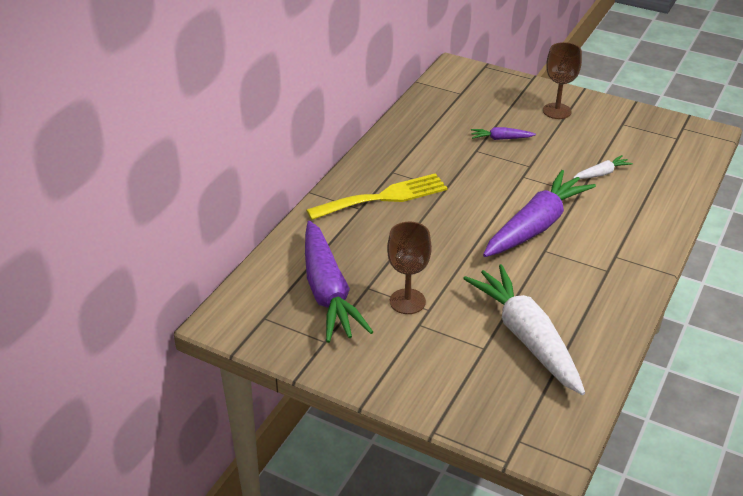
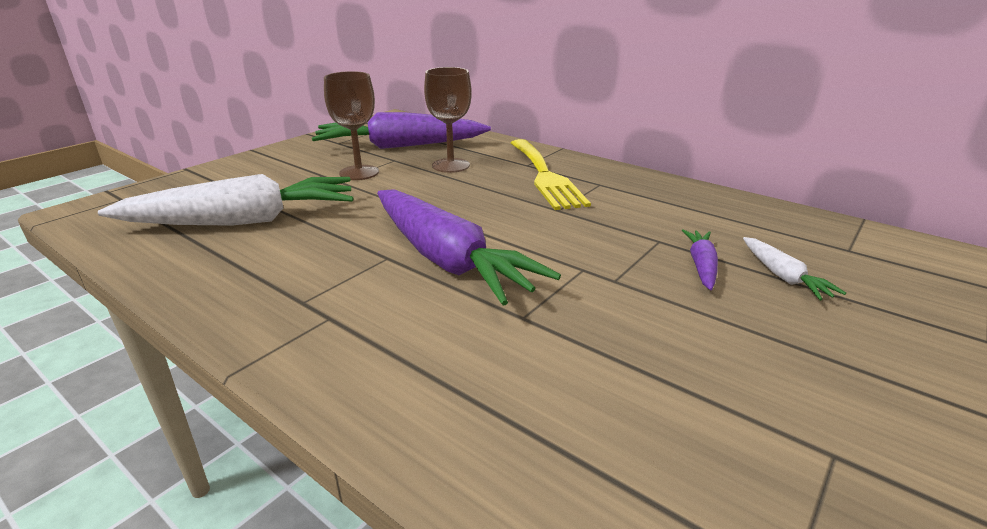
camera: 100 degrees right, 10 degrees down
brown goblet [543,42,582,119] -> brown goblet moved to [424,67,472,173]
white carrot [573,155,633,179] -> white carrot moved to [743,237,846,300]

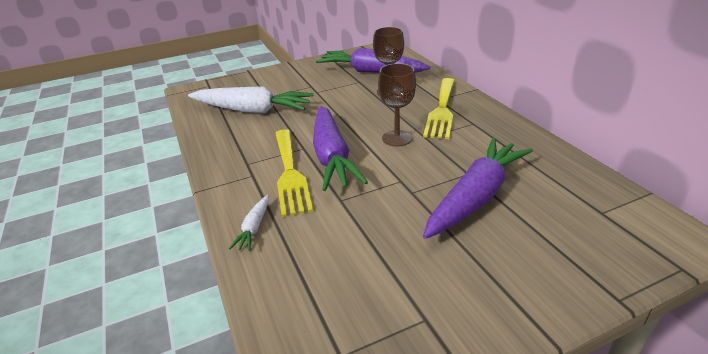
camera: 30 degrees right, 5 degrees up
brown goblet [324,71,379,180] -> brown goblet moved to [378,63,416,146]
purple carrot [682,229,718,290] -> purple carrot [423,138,533,239], size x2.29
white carrot [743,237,846,300] -> white carrot moved to [229,195,269,251]
none -> yellow fork [275,129,313,217]

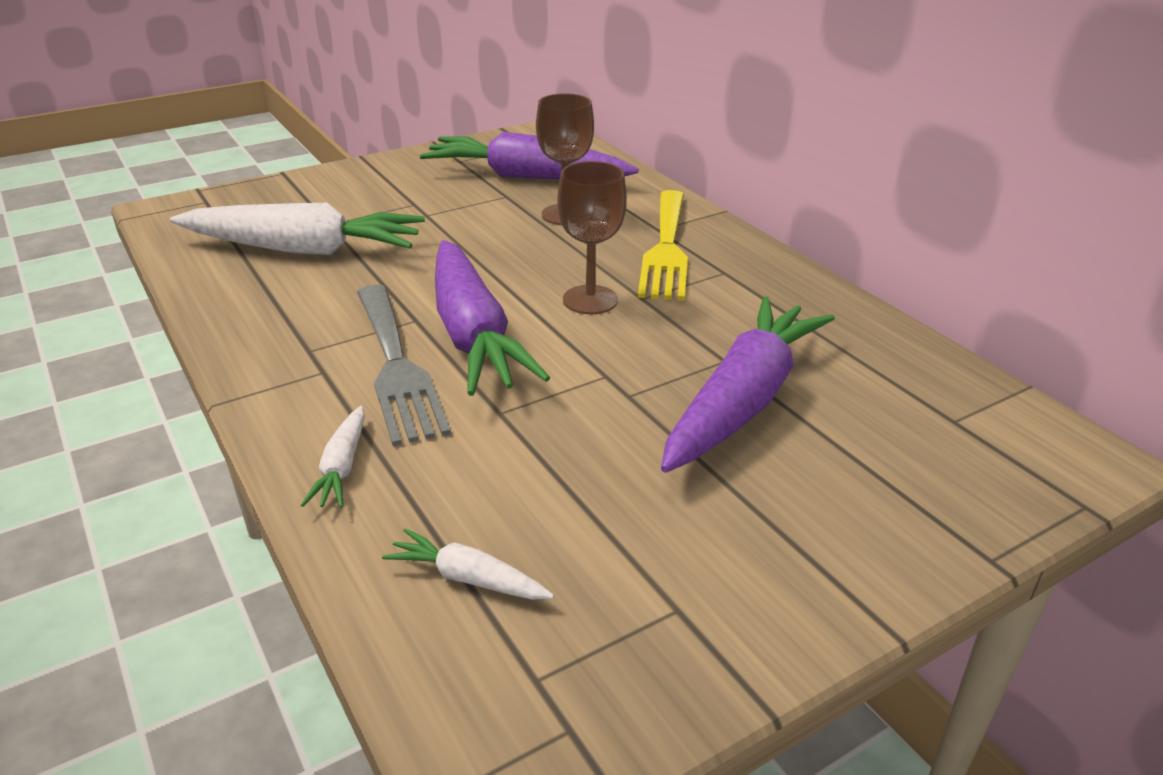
camera: 10 degrees left, 0 degrees up
yellow fork [275,129,313,217] -> grey fork [357,285,451,446]
none -> white carrot [382,528,554,600]

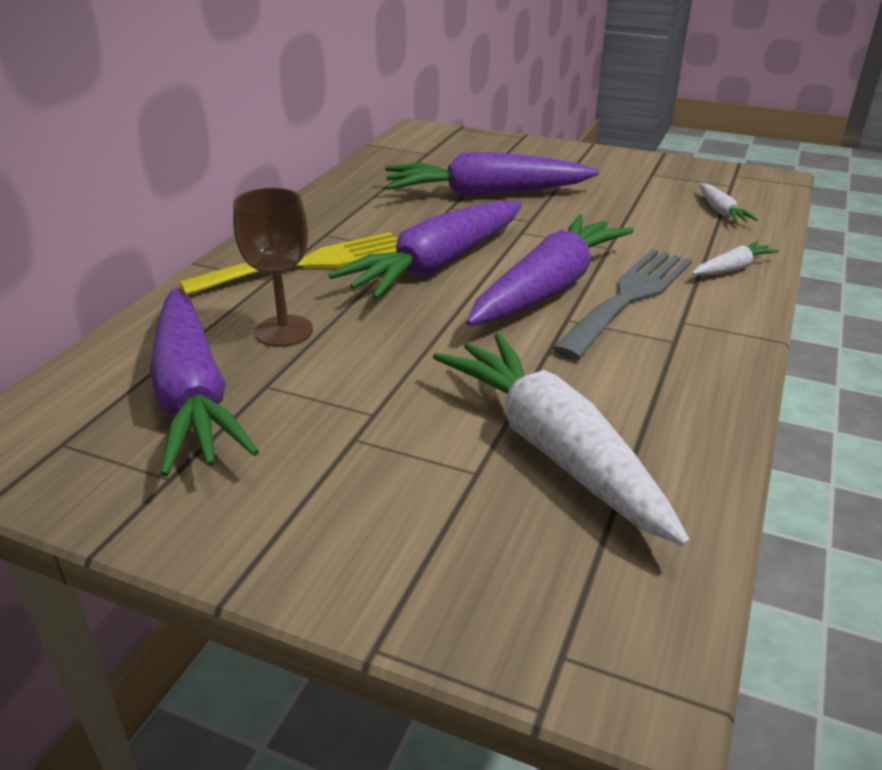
camera: 125 degrees left, 0 degrees up
brown goblet [557,161,627,314] -> purple carrot [328,201,522,299]

